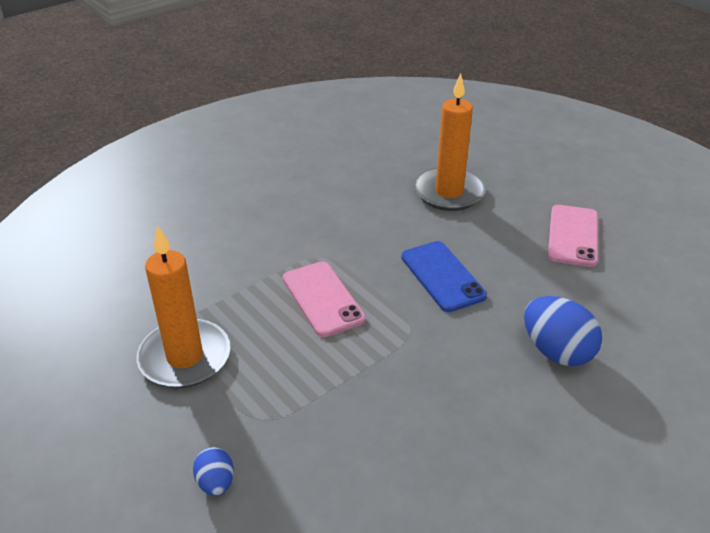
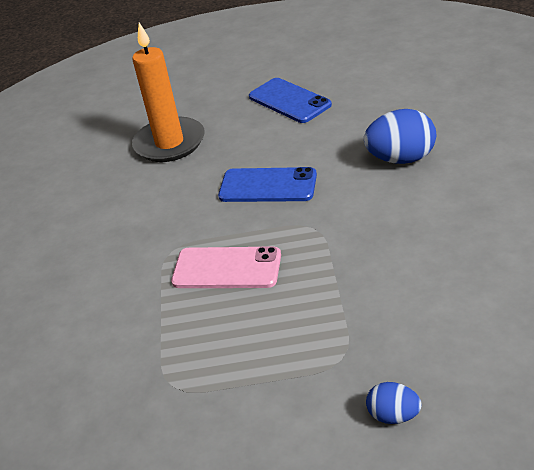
camera: 50 degrees left, 0 degrees up
orange candle [137,225,231,388] -> none
pink phone [548,205,598,267] -> blue phone [249,78,332,123]

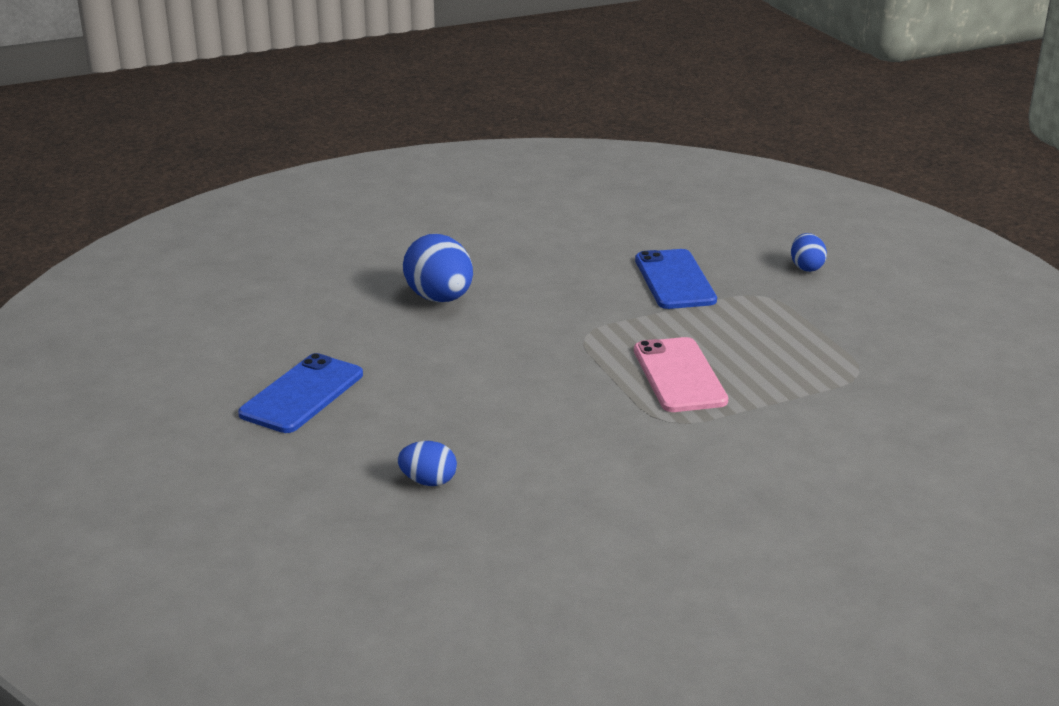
camera: 115 degrees left, 10 degrees down
orange candle [132,22,205,162] -> blue egg [397,441,457,486]
blue phone [218,167,317,202] -> blue phone moved to [635,249,717,309]

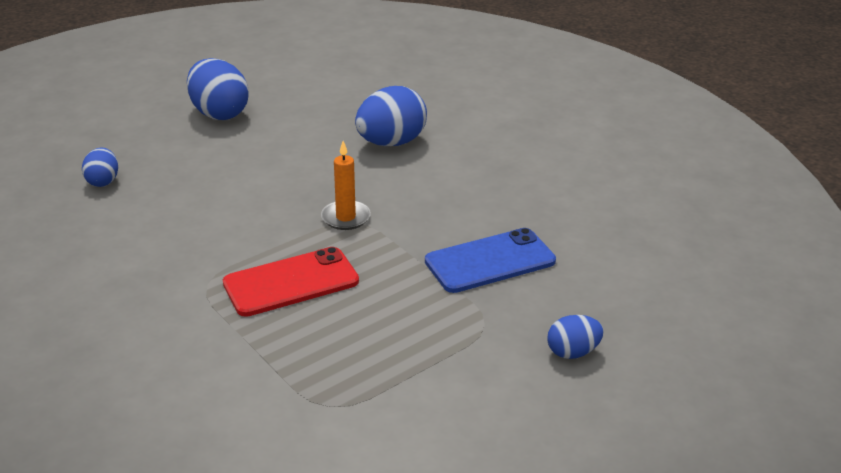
camera: 75 degrees right, 5 degrees up
blue phone [238,353,363,433] -> blue egg [187,58,248,120]
pink phone [634,337,728,412] -> red phone [223,247,359,317]
none -> orange candle [321,141,371,230]

